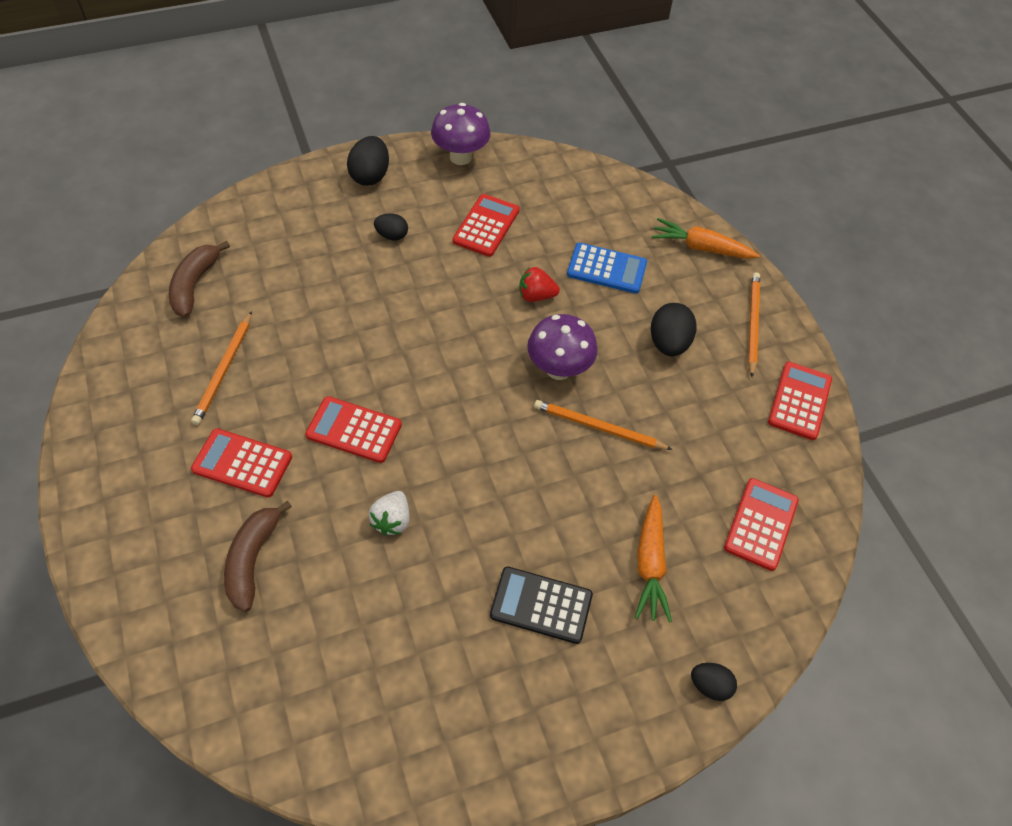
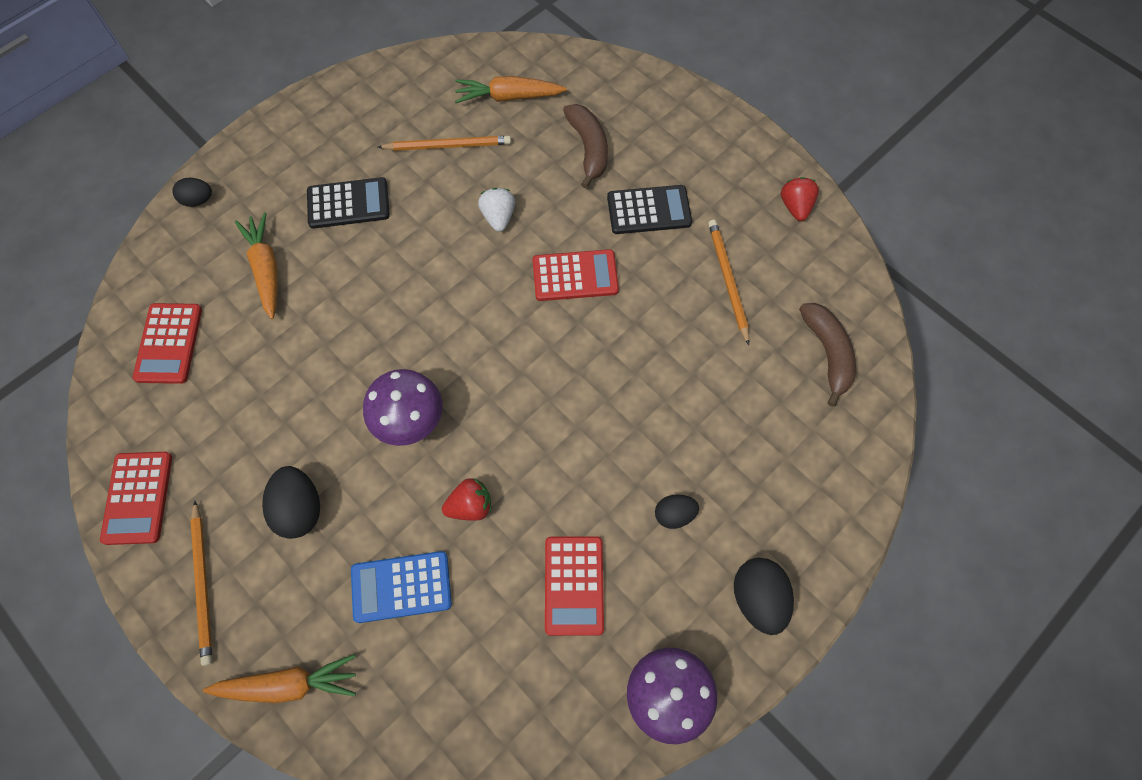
camera: 160 degrees right, 10 degrees up
red calculator [191,429,292,497] -> black calculator [607,185,692,234]
orange pencil [534,400,673,450] -> orange pencil moved to [378,136,511,151]
none -> orange carrot [455,76,567,103]
none -> red strawberry [781,177,819,221]

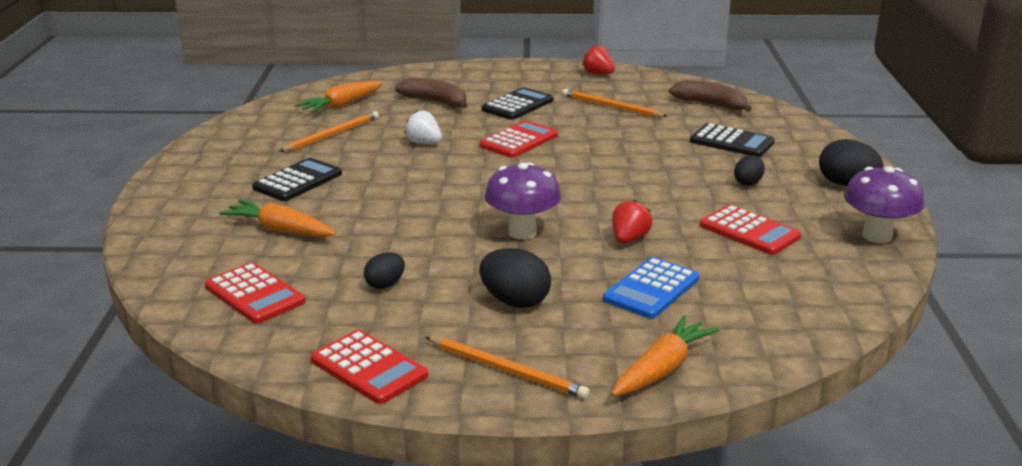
camera: 45 degrees left, 40 degrees down
black egg [172,178,212,207] -> black egg moved to [364,252,405,289]
none -> black calculator [690,123,775,157]

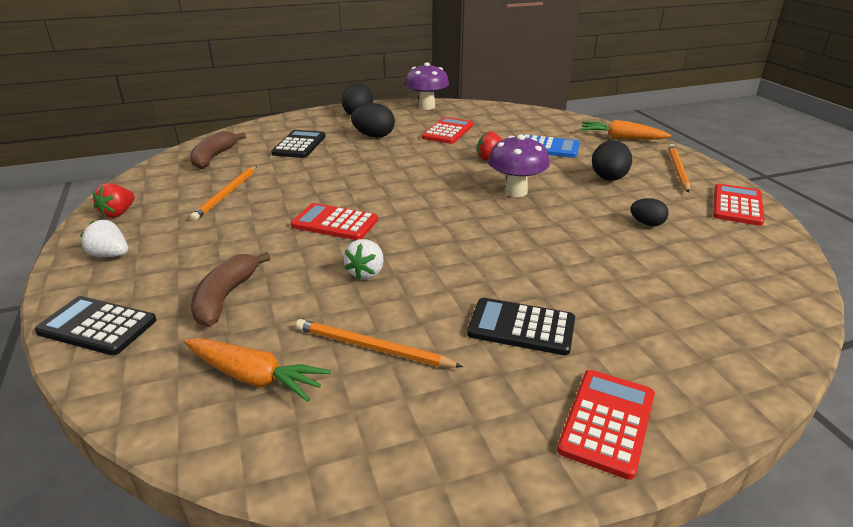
camera: 110 degrees left, 5 degrees up
red calculator [205,262,305,324] -> red calculator moved to [557,370,655,480]
orange carrot [219,200,336,237] -> none
black calculator [481,87,553,120] -> black calculator moved to [35,296,156,355]
black egg [734,155,765,186] -> black egg [351,103,395,138], size x1.62
none -> white strawberry [80,220,128,257]

